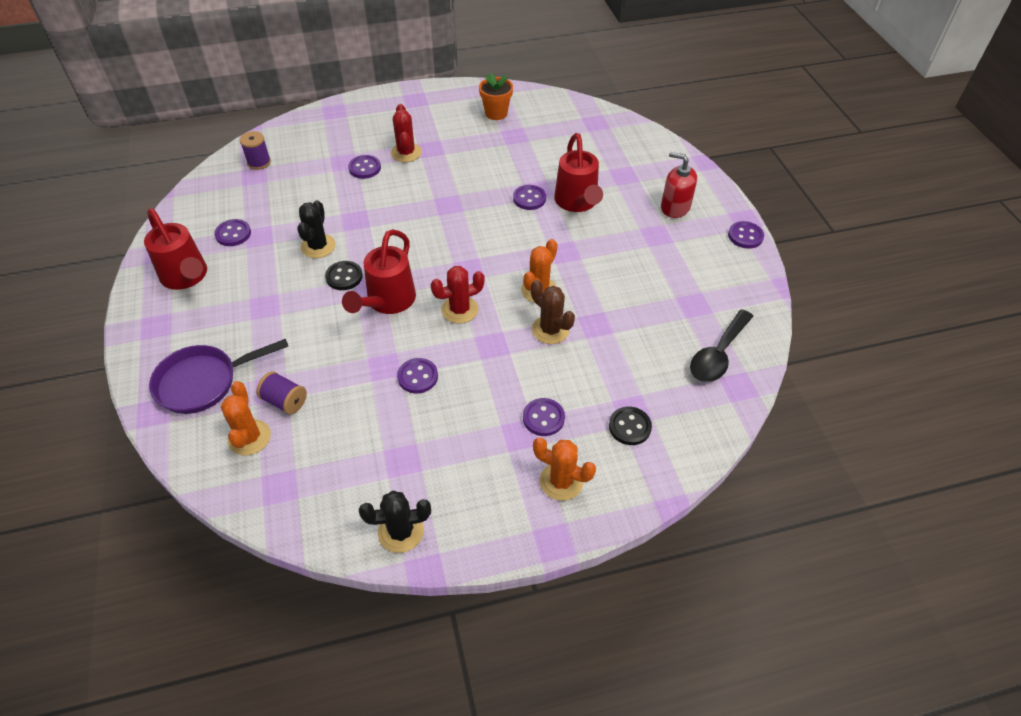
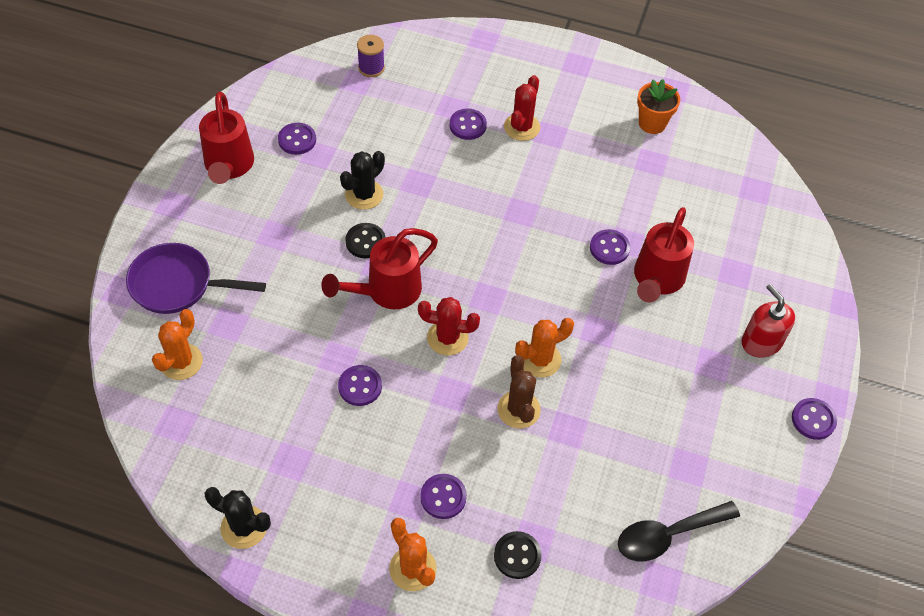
camera: 30 degrees right, 5 degrees up
purple spool [256,371,307,415] -> none

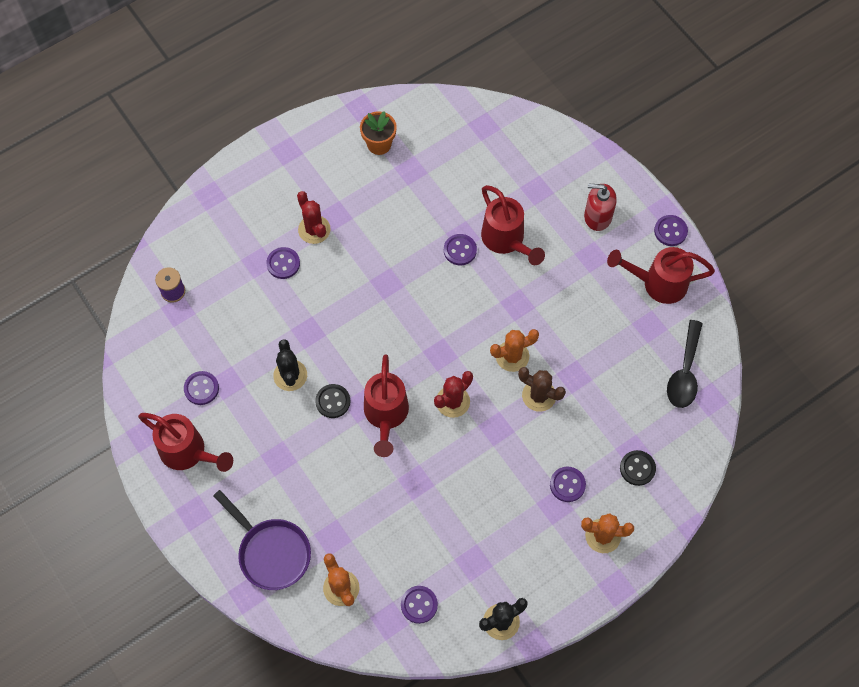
camera: 50 degrees left, 10 degrees up
purple pan [126,243,266,314] -> purple pan turned 90 degrees counterclockwise [213,490,311,590]
purple button [338,365,382,406] -> purple button moved to [401,586,438,624]
orange cactus [515,318,574,378] -> orange cactus turned 60 degrees clockwise [490,329,539,372]
none -> red watering can [607,247,715,304]

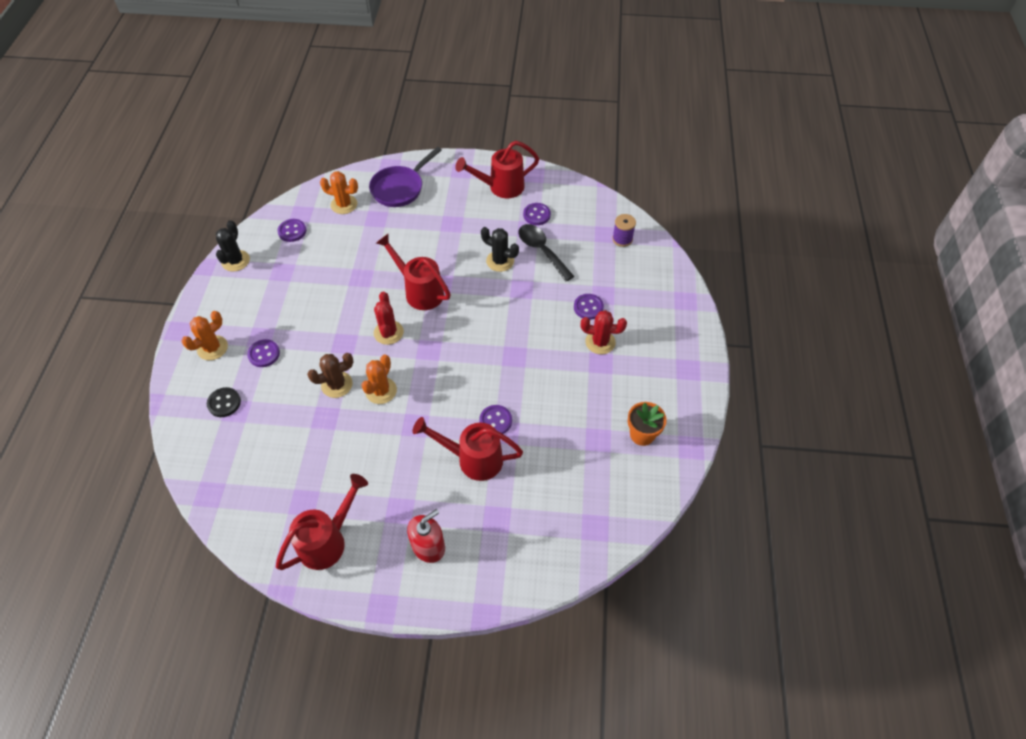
camera: 130 degrees right, 10 degrees down
purple pan [213,490,311,590] -> purple pan turned 45 degrees counterclockwise [369,147,442,207]
black button [315,384,350,418] -> none
purple button [654,215,688,246] -> none
black spoon [667,320,703,408] -> black spoon moved to [518,224,574,281]

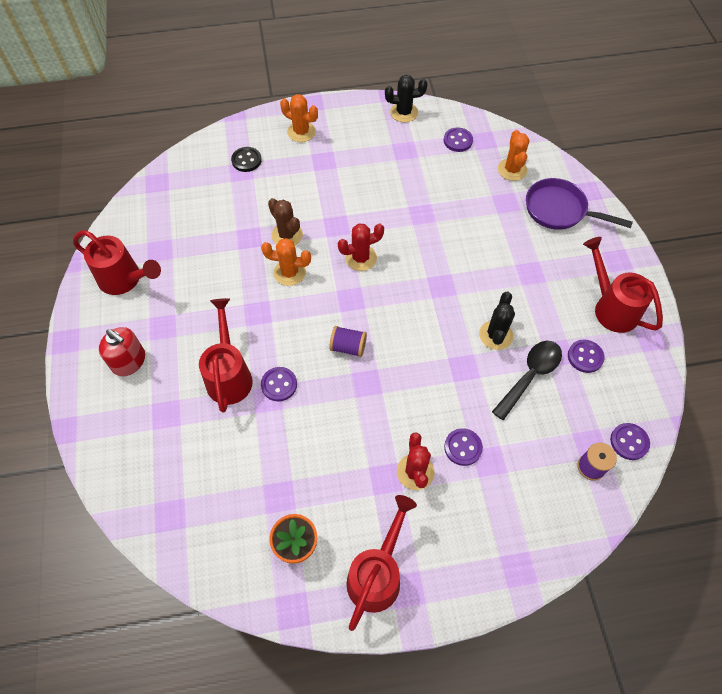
camera: 75 degrees right, 5 degrees up
purple button [247,339,280,367] -> purple button moved to [610,423,650,460]
red watering can [376,234,451,310] -> red watering can moved to [346,495,417,631]
none -> purple spool [329,326,367,357]

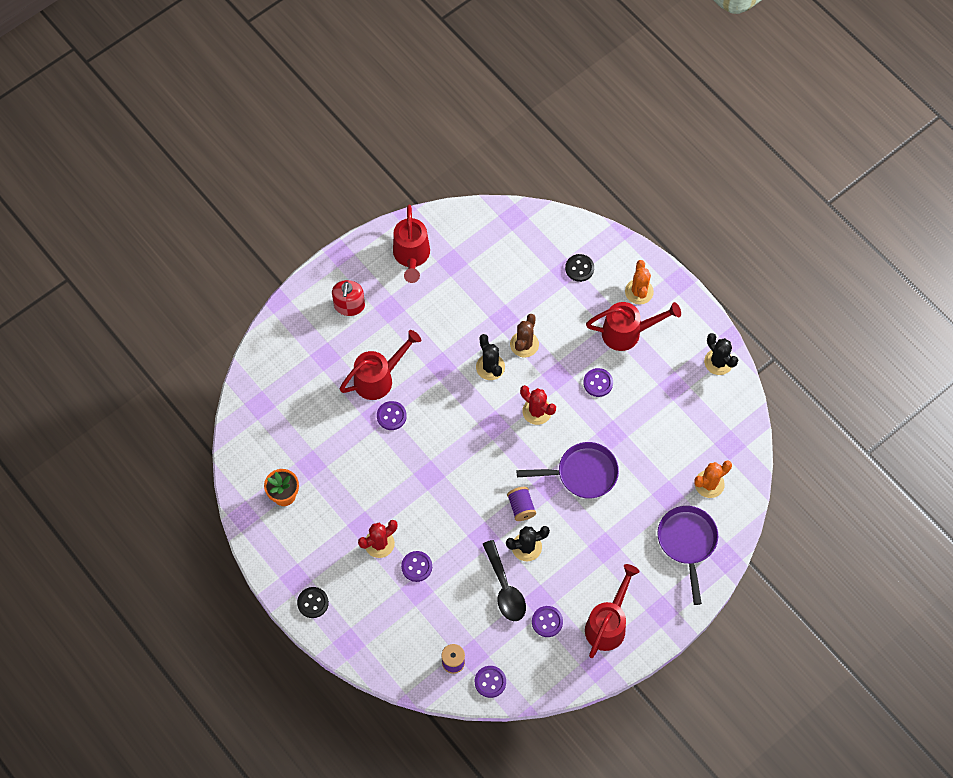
camera: 60 degrees right, 5 degrees up
orange cactus [261,238,311,286] -> black cactus [476,334,505,380]
purple spool [329,326,367,357] -> purple spool moved to [507,487,536,521]
red watering can [346,495,417,631] -> red watering can moved to [586,302,681,351]
purple button [444,127,473,152] -> purple button moved to [583,368,613,397]
black spoon [492,341,562,421] -> black spoon turned 60 degrees clockwise [483,540,526,621]
none -> black button [297,587,329,618]
none -> purple pan [517,442,619,499]

